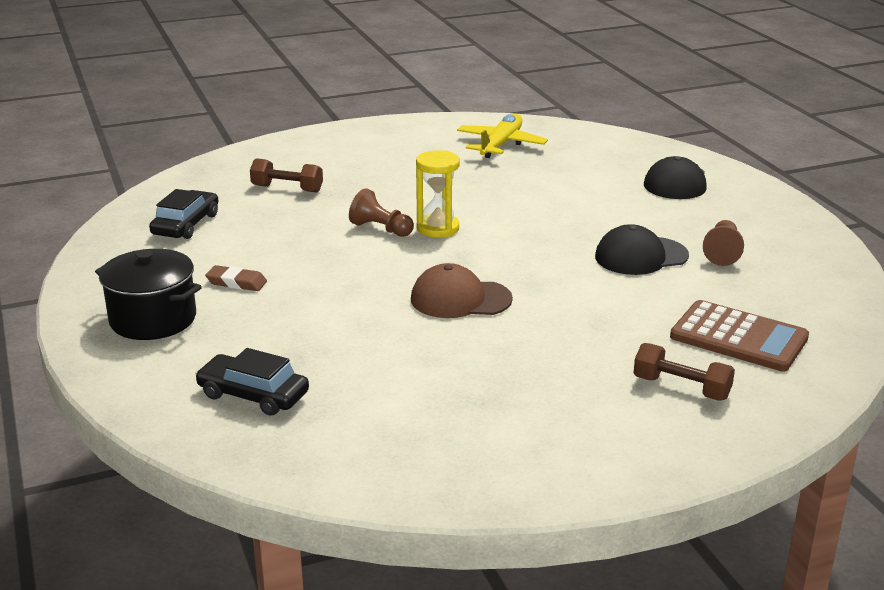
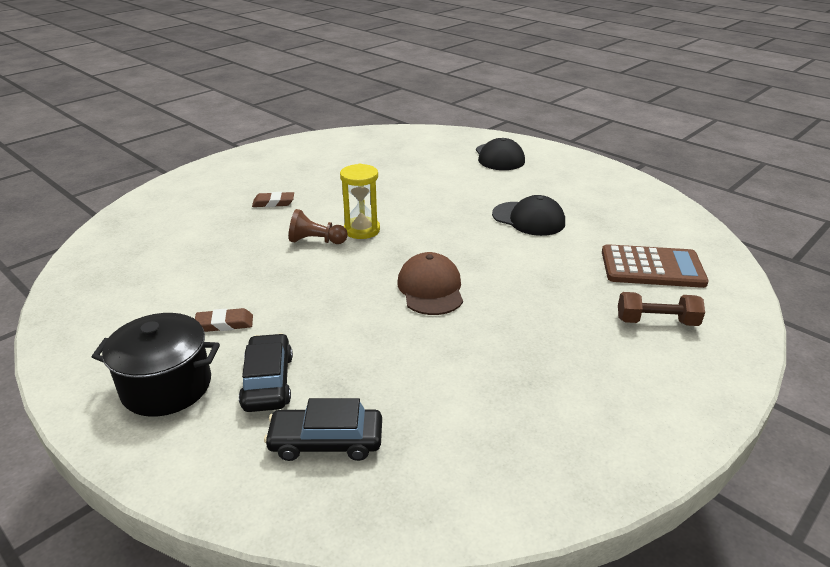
camera: 25 degrees left, 5 degrees up
black car [149,189,218,239] -> black car moved to [239,333,293,412]
brown dumbbell [250,158,323,193] -> none
brown cap [411,263,513,318] -> brown cap turned 105 degrees clockwise [397,252,463,315]
yellow plane [457,114,548,158] -> none
black cap [595,224,689,275] -> black cap turned 105 degrees counterclockwise [492,195,565,236]
brown pawn [703,220,744,266] -> none
none -> brown eraser [252,192,294,207]

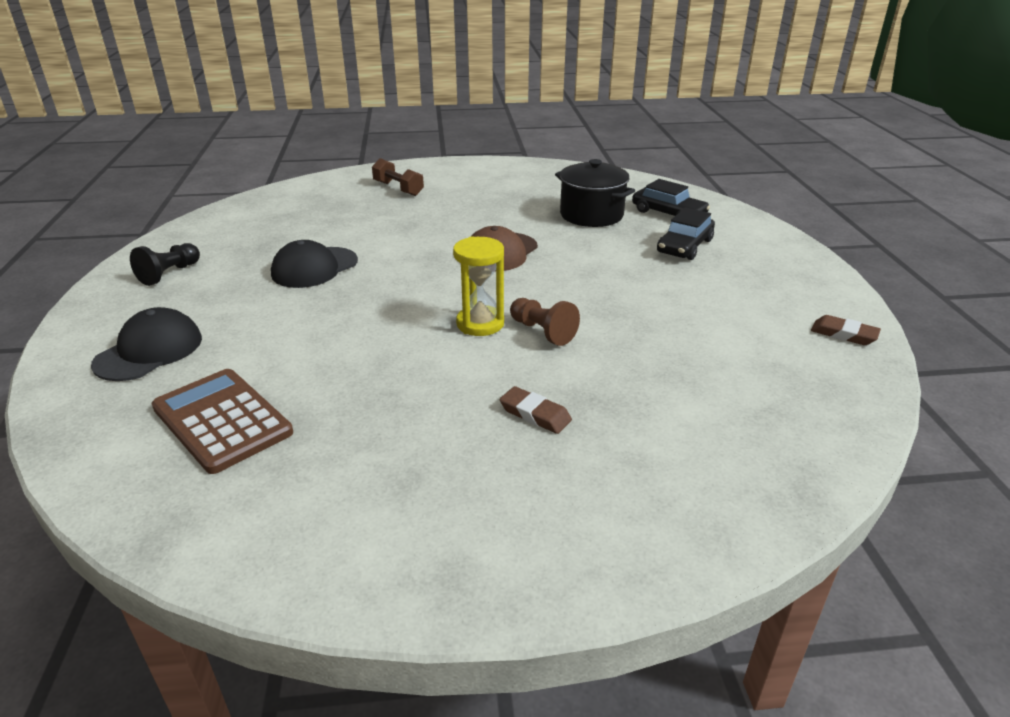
camera: 140 degrees left, 0 degrees up
black pot [92,313,220,417] -> black pot moved to [555,159,635,227]
brown eraser [195,308,253,332] -> brown eraser moved to [811,315,881,345]
black cap [492,195,565,236] -> black cap turned 120 degrees counterclockwise [271,240,358,288]
brown calculator [602,244,709,288] -> brown calculator moved to [151,369,293,474]
none -> black pawn [130,243,200,286]

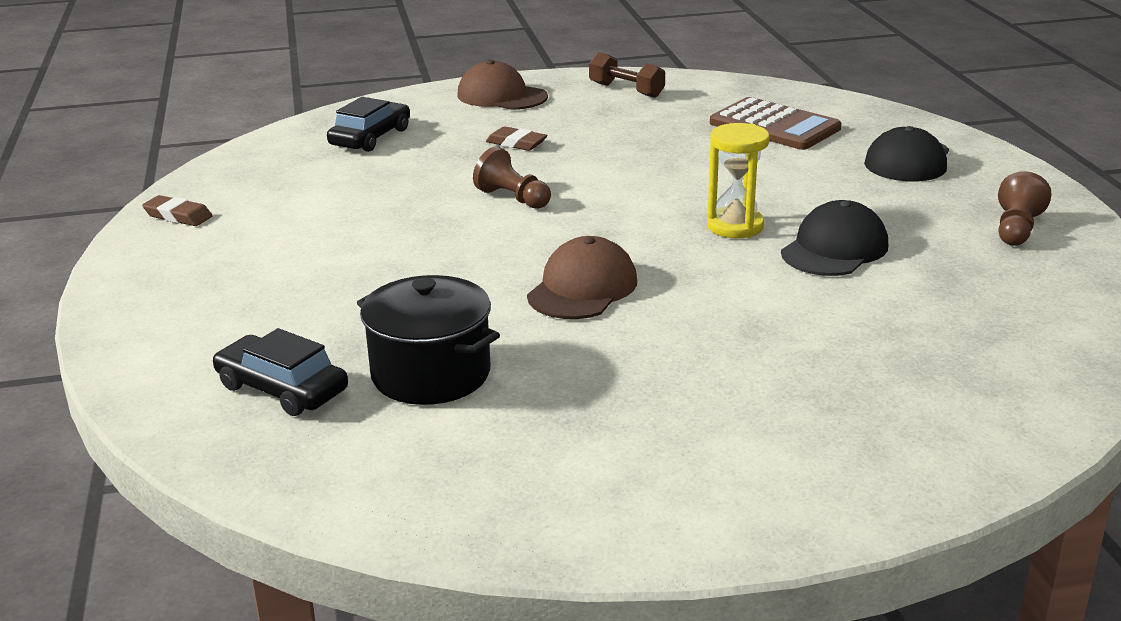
camera: 175 degrees right, 5 degrees down
black pawn [130,243,200,286] -> brown pawn [998,171,1052,246]
brown dumbbell [372,158,424,196] -> brown dumbbell moved to [589,52,665,98]
yellow hourglass [453,236,504,336] -> yellow hourglass moved to [707,123,770,238]
black car [657,207,715,260] -> black car moved to [327,97,410,152]
none -> brown cap [457,60,548,110]

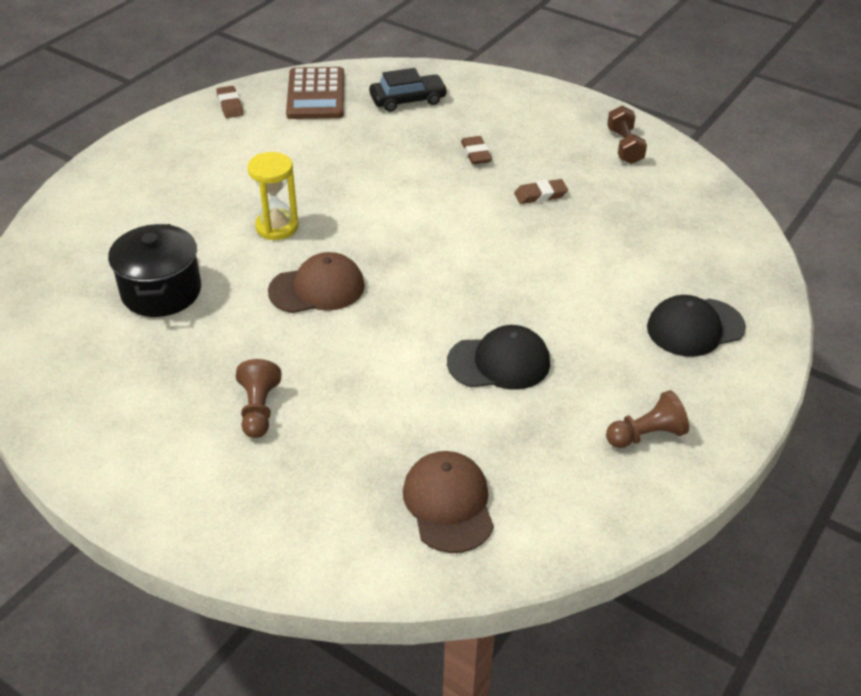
camera: 45 degrees right, 15 degrees up
black car [213,328,348,416] -> none
brown cap [457,60,548,110] -> brown cap moved to [403,451,494,553]
brown pawn [473,146,551,209] -> brown pawn moved to [236,359,281,438]
yellow hourglass [707,123,770,238] -> yellow hourglass moved to [248,152,298,240]
brown calculator [710,97,841,150] -> brown calculator moved to [286,67,344,119]
none -> brown eraser [514,179,568,204]

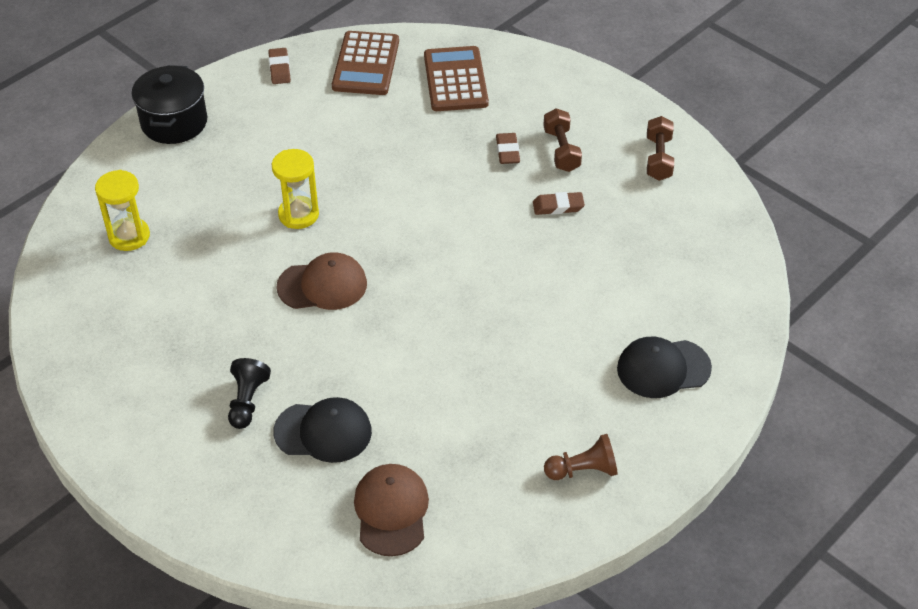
camera: 10 degrees right, 5 degrees up
black pot [108,224,201,317] -> black pot moved to [131,65,207,144]
brown pawn [236,359,281,438] -> black pawn [228,358,271,429]
black car [369,68,448,112] -> brown calculator [424,46,489,111]
black cap [447,325,550,390] -> black cap moved to [273,397,372,463]
none -> yellow hourglass [95,170,150,251]
none -> brown dumbbell [543,108,582,172]

